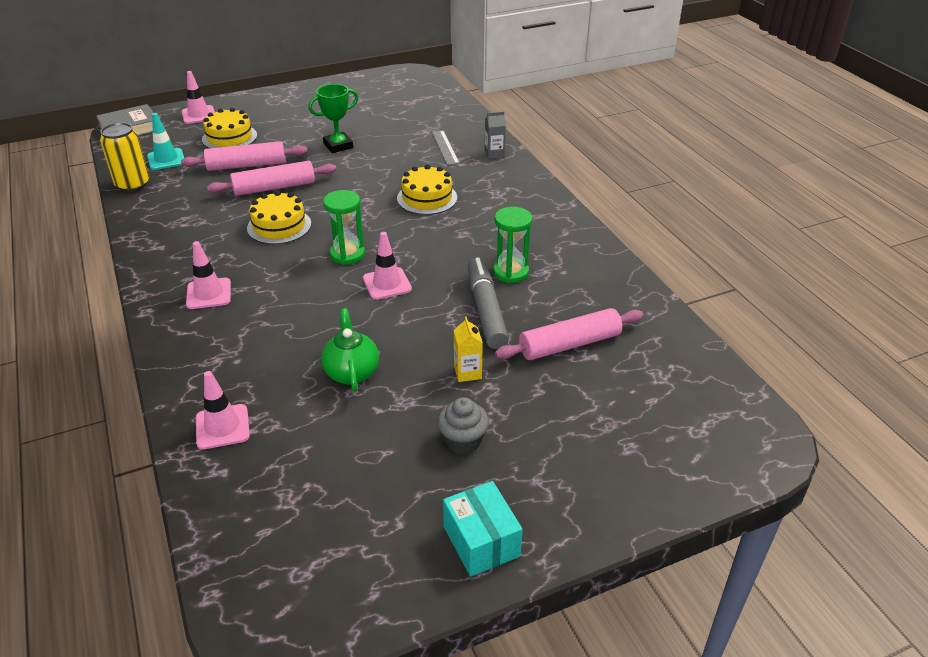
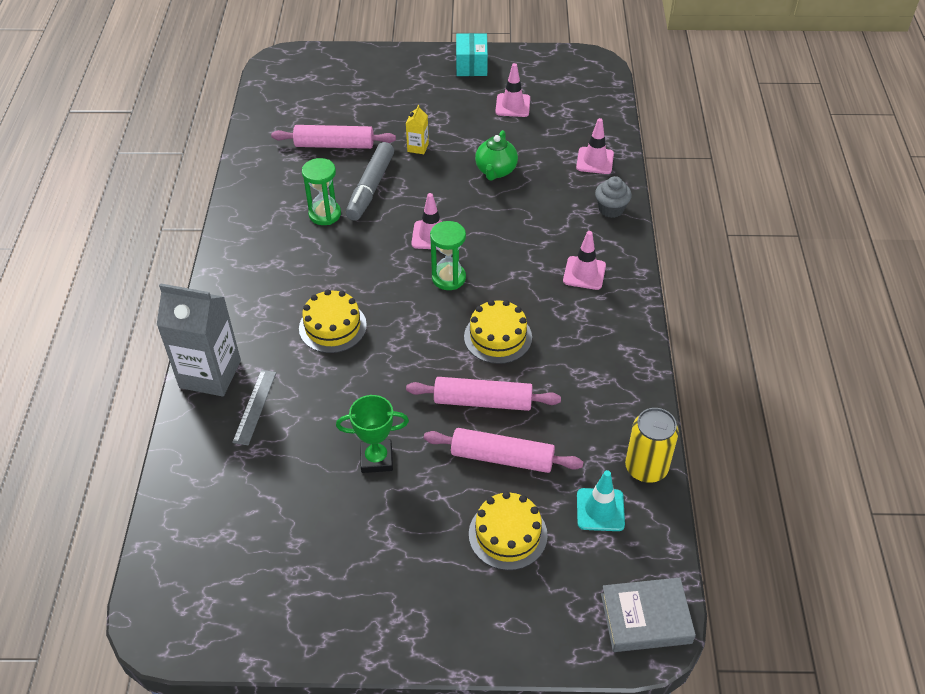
camera: 155 degrees left, 10 degrees up
pink traffic cone [182,71,215,124] -> pink traffic cone moved to [495,63,530,117]
grey cupcake [438,397,489,454] -> grey cupcake moved to [595,176,632,218]
grey carton [485,111,506,159] -> grey carton [157,283,241,396], size x2.24

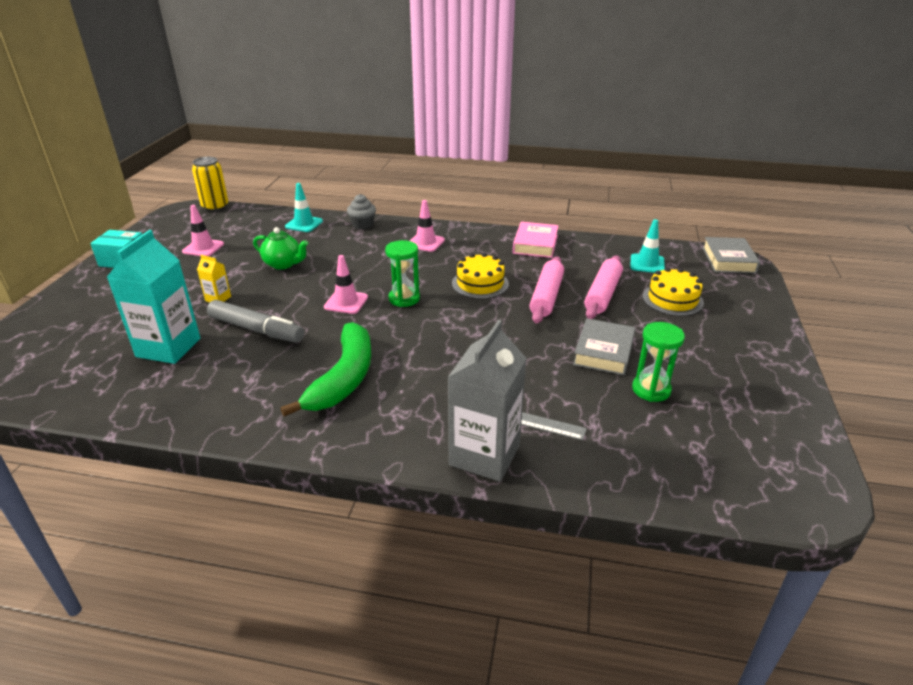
camera: 80 degrees left, 15 degrees down
pink rolling pin [271,125,396,149] -> turquoise carton [107,230,200,364]
yellow cake [299,289,367,353] -> none
green hourglass [302,158,341,225] -> green hourglass moved to [632,322,685,402]
green trophy [336,395,409,473] -> grey book [573,318,635,376]
pink traffic cone [576,118,614,174] -> turquoise traffic cone [285,183,323,232]
yellow can [625,408,679,483] -> yellow can moved to [192,157,229,211]
none -> green banana [280,322,371,417]
none -> pink book [513,221,559,258]

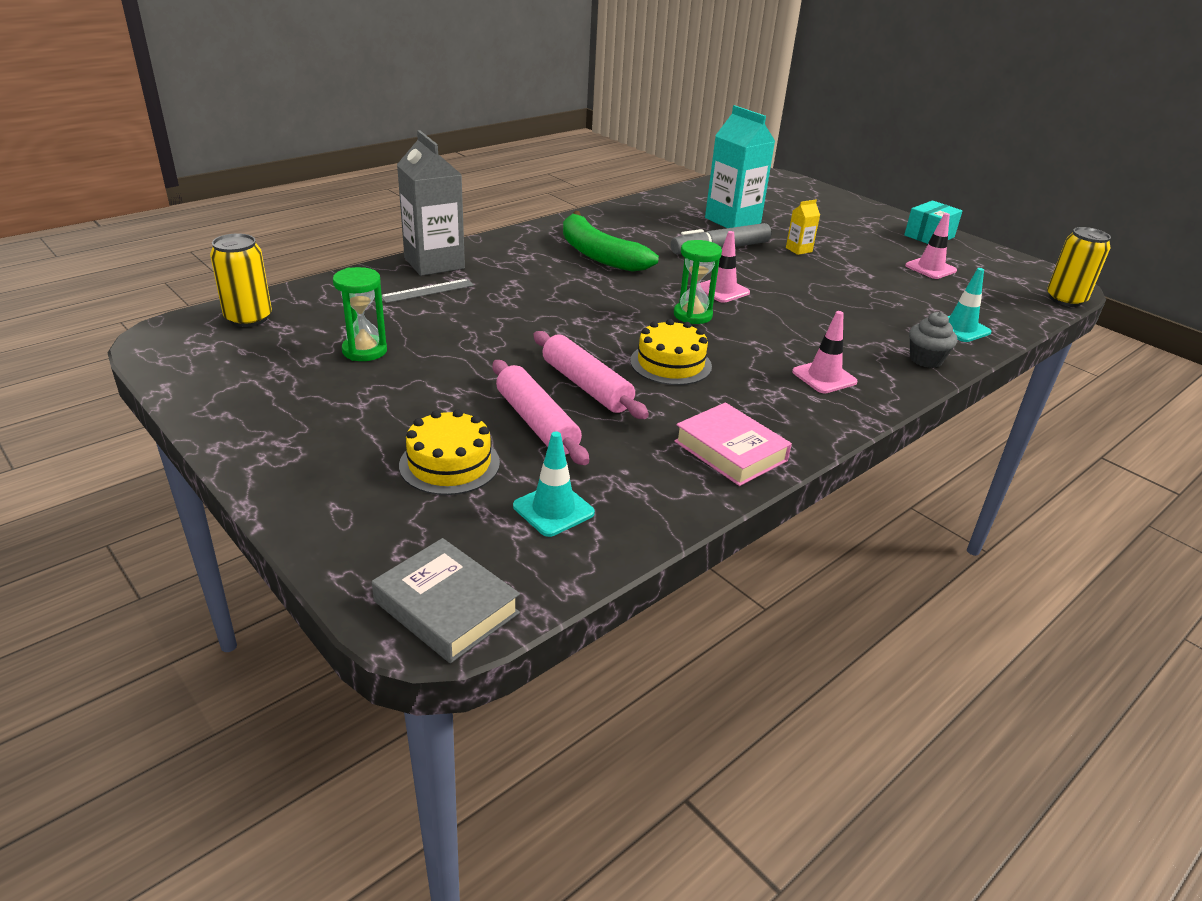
camera: 125 degrees right, 0 degrees up
green teapot [253,227,308,270] -> none
grey book [573,318,635,376] -> none
none -> yellow can [210,234,272,327]

